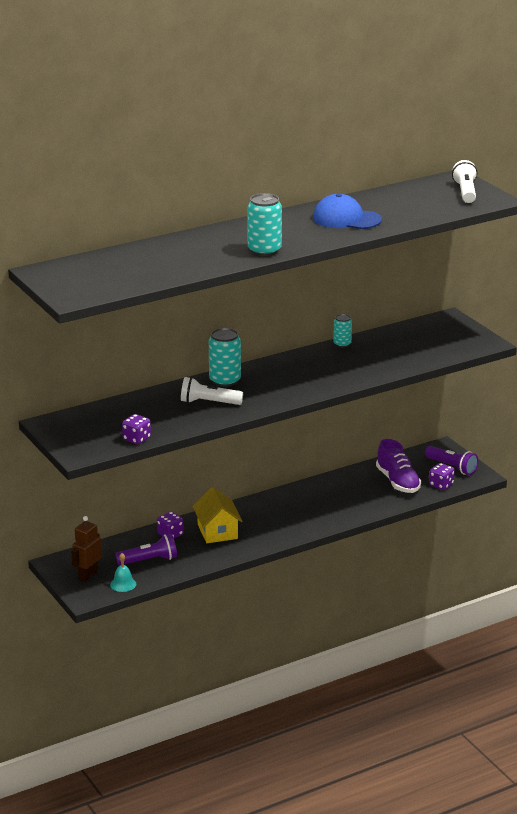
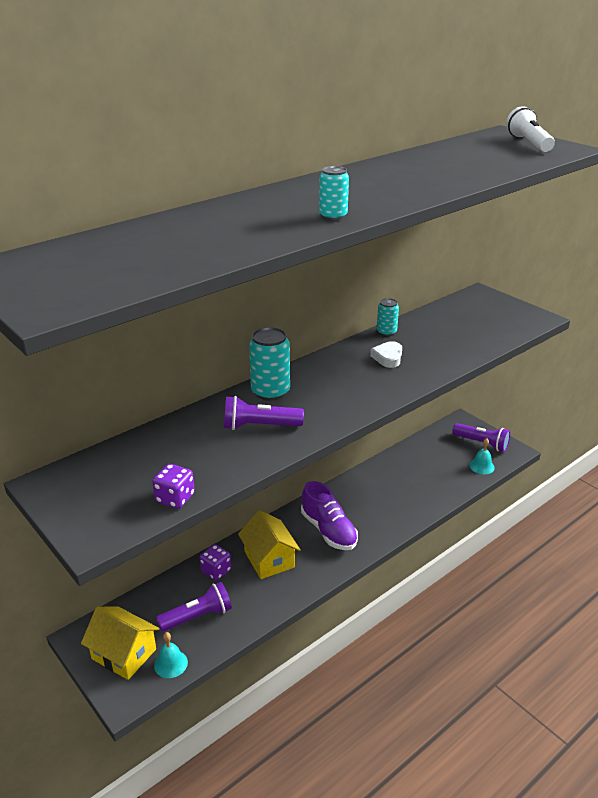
camera: 10 degrees left, 5 degrees up
brown robot [71,516,102,582] -> yellow house [81,607,160,680]
white flashlight [181,377,243,405] -> purple flashlight [224,396,304,430]
turquoise can [248,193,282,256] -> turquoise can [319,166,349,221], size x0.59
blue cap [313,193,382,229] -> none
purple shoe [376,439,421,493] -> purple shoe moved to [301,481,358,550]
purple dice [429,463,455,490] -> turquoise bell [469,438,495,474]
none -> white heart [370,341,402,368]

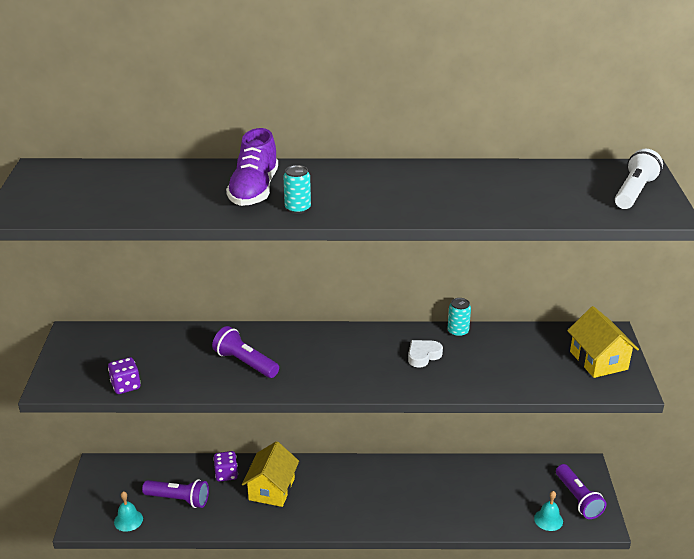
camera: 40 degrees right, 0 degrees up
yellow house [81,607,160,680] -> yellow house moved to [567,306,639,378]
turquoise can [249,327,290,401] -> none
purple shoe [301,481,358,550] -> purple shoe moved to [226,128,278,206]

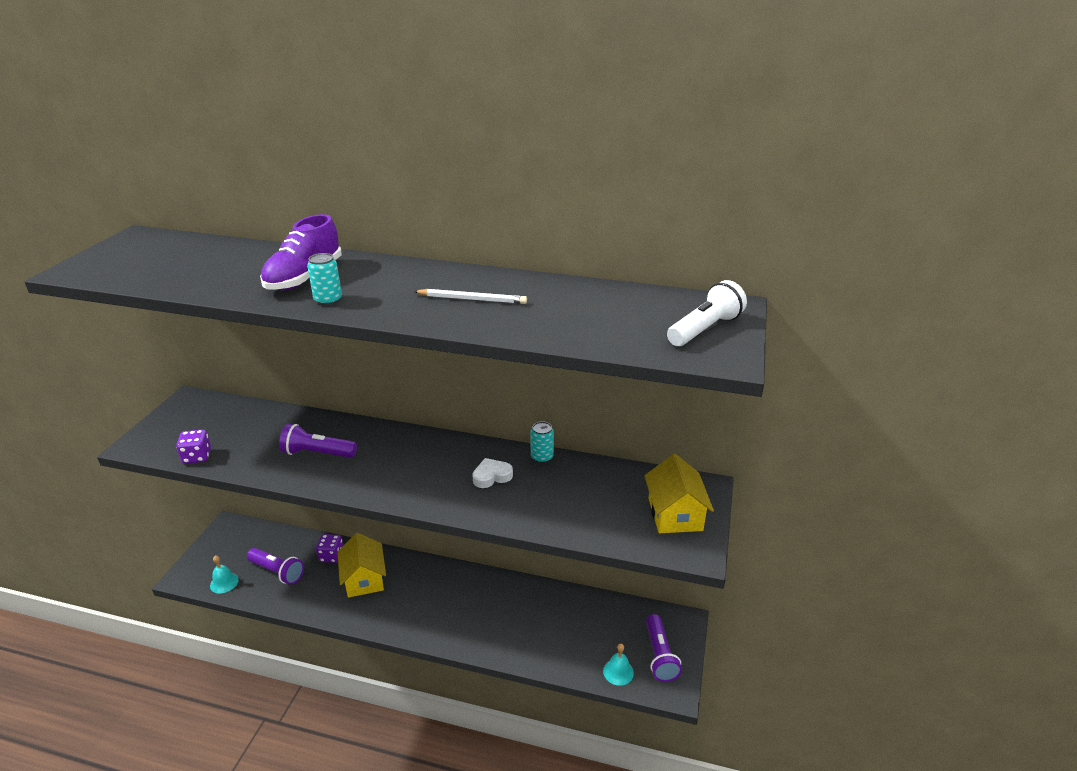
camera: 15 degrees right, 0 degrees up
purple flashlight [212,326,279,378] -> purple flashlight turned 45 degrees counterclockwise [279,424,357,458]
yellow house [242,441,299,507] -> yellow house turned 45 degrees counterclockwise [337,533,386,598]
none -> white pencil [413,289,527,304]

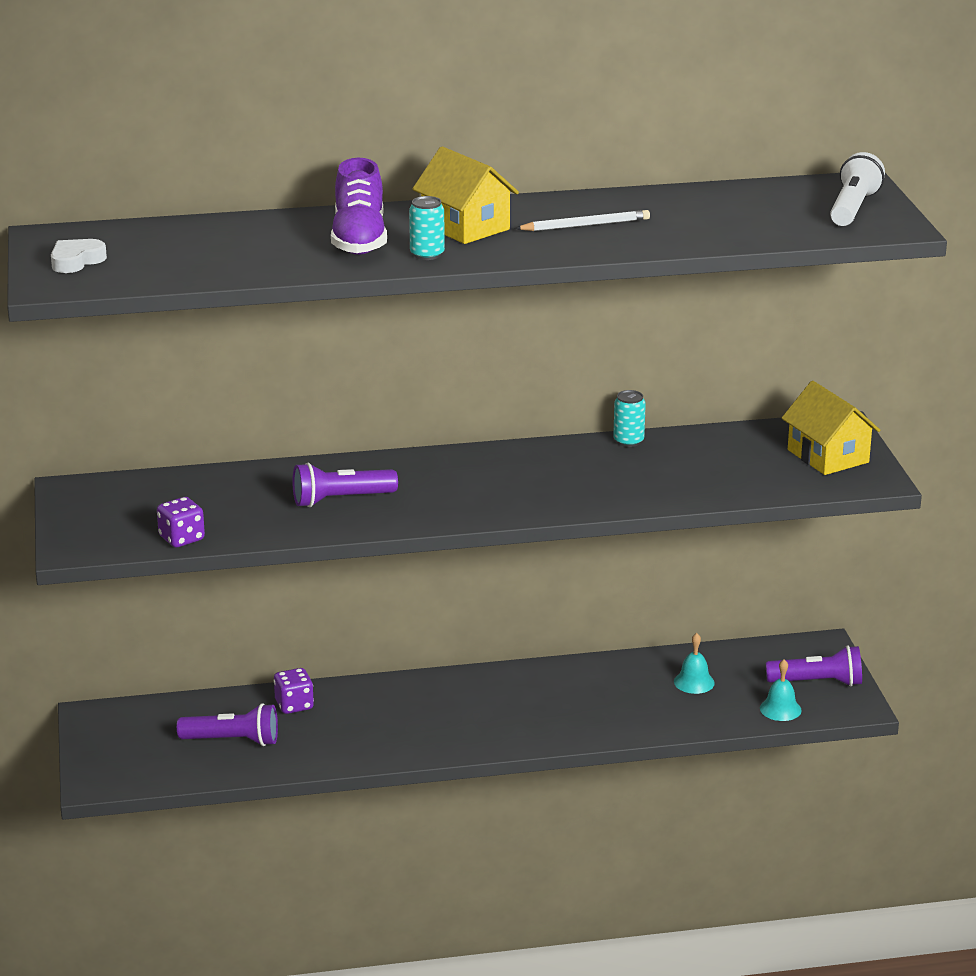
camera: 25 degrees left, 5 degrees down
turquoise bell [210,555,239,593] -> turquoise bell moved to [674,633,715,694]
yellow house [337,533,386,598] -> yellow house moved to [412,146,519,244]
white heart [472,458,513,488] -> white heart moved to [51,239,107,273]
purple flashlight [646,614,682,682] -> purple flashlight turned 60 degrees counterclockwise [766,645,862,686]

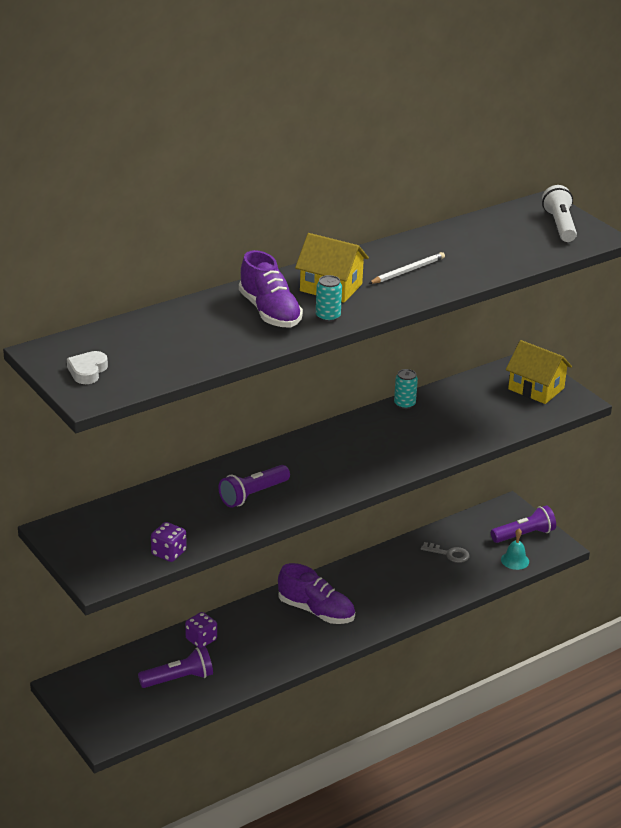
camera: 25 degrees left, 5 degrees up
turquoise bell [674,633,715,694] -> grey key [421,542,470,563]
none -> purple shoe [278,563,355,624]

